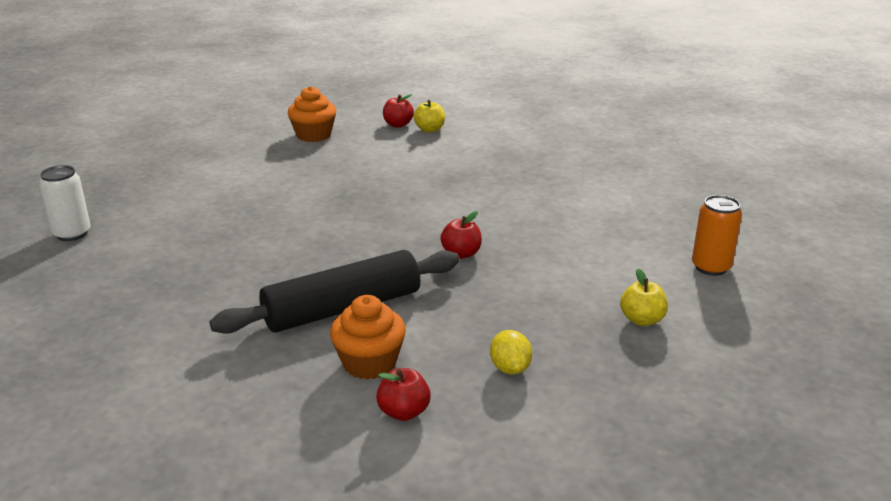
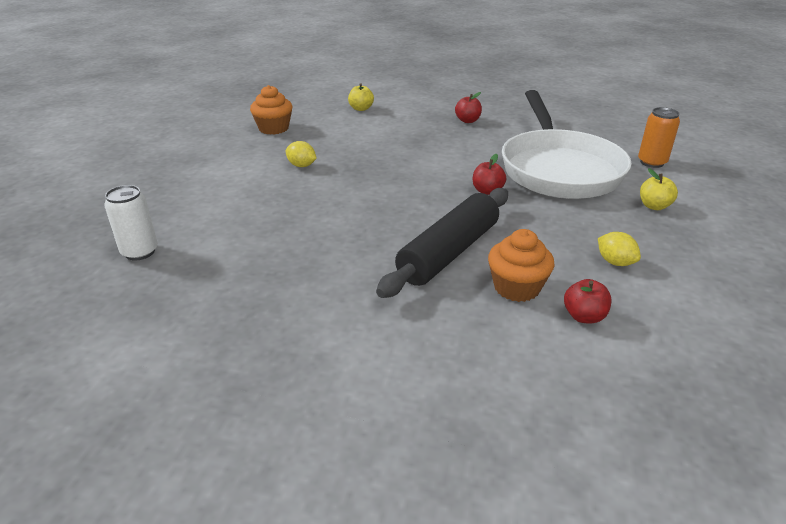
camera: 25 degrees left, 5 degrees up
red apple [383,94,414,128] -> red apple moved to [455,92,482,123]
none -> yellow lemon [286,141,317,167]
none -> white pan [502,90,632,199]

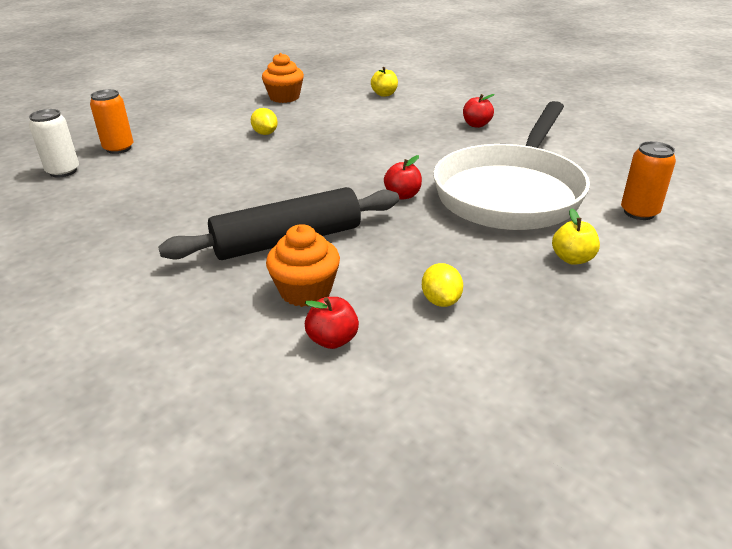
camera: 30 degrees right, 0 degrees up
none -> orange can [90,89,133,154]

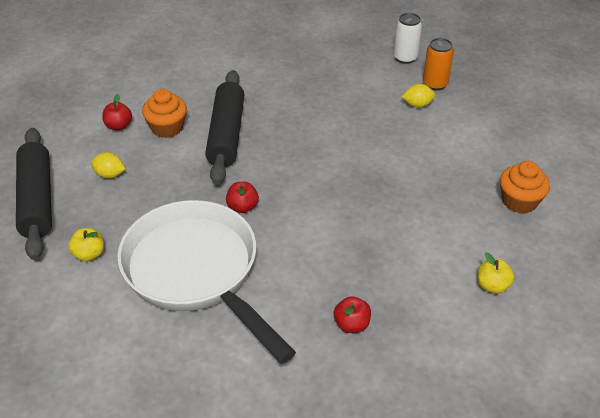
camera: 115 degrees right, 10 degrees up
yellow lemon [251,108,278,135] -> yellow lemon moved to [402,84,435,108]
orange can [621,141,676,220] -> none
none -> black rolling pin [16,128,52,260]

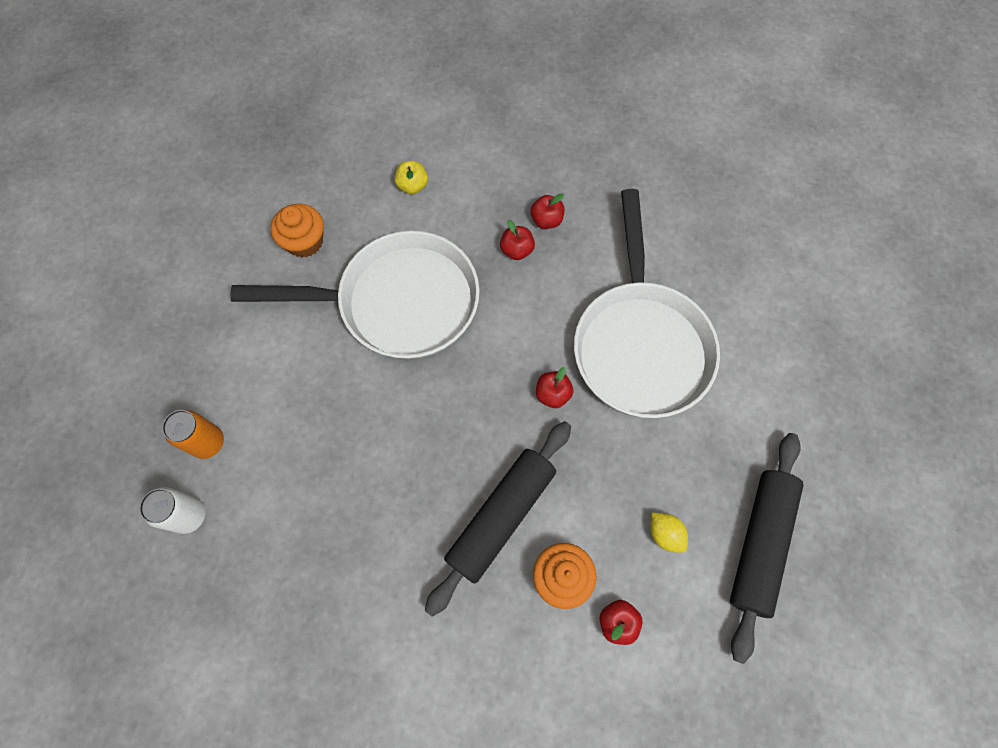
camera: 145 degrees left, 25 degrees up
yellow apple [68,228,104,262] -> none
yellow lemon [402,84,435,108] -> none
none -> white pan [230,231,480,360]
none -> red apple [500,220,535,260]

